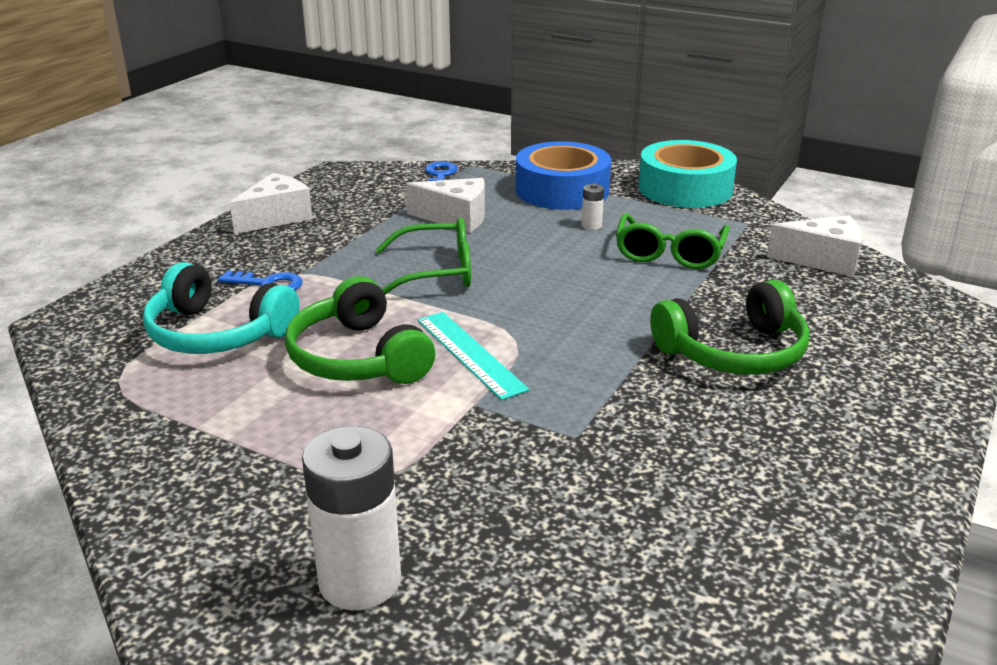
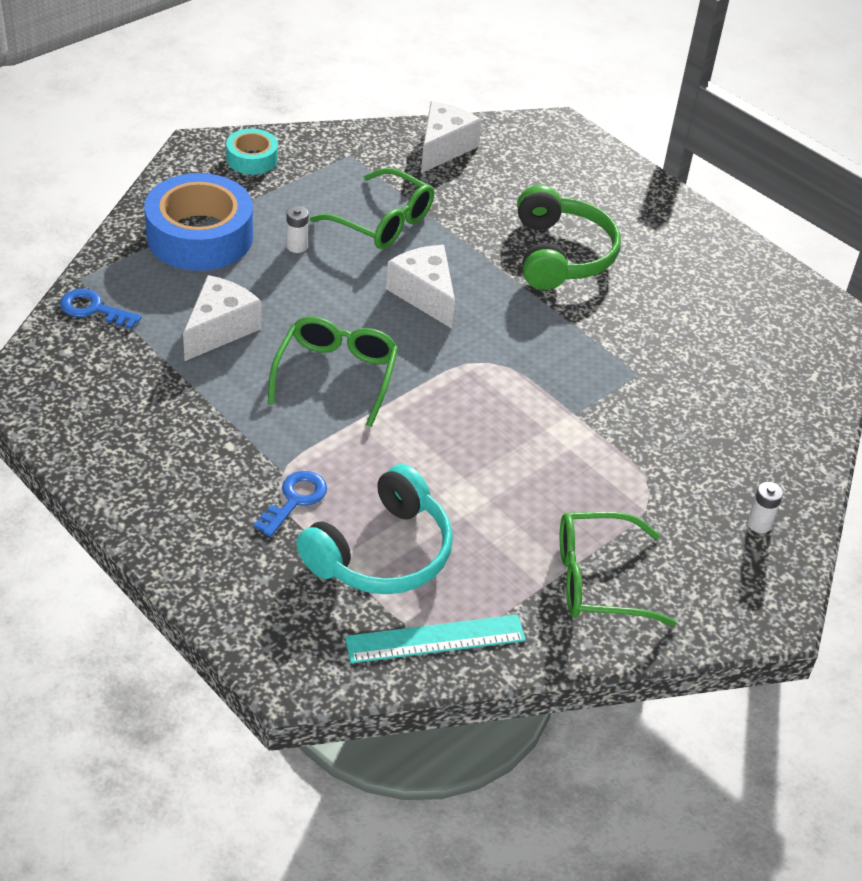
camera: 75 degrees left, 15 degrees up
white cheese [230,173,312,234] -> white cheese moved to [386,245,455,329]
green headphones [285,276,435,384] -> none
white battery [302,426,401,610] -> white battery [747,482,783,533], size x0.43
turquoise ruler [417,312,529,400] -> turquoise ruler moved to [345,614,526,663]
turquoise tape [638,140,737,208] -> turquoise tape [226,129,278,175], size x0.51
none -> green glasses [560,512,677,626]

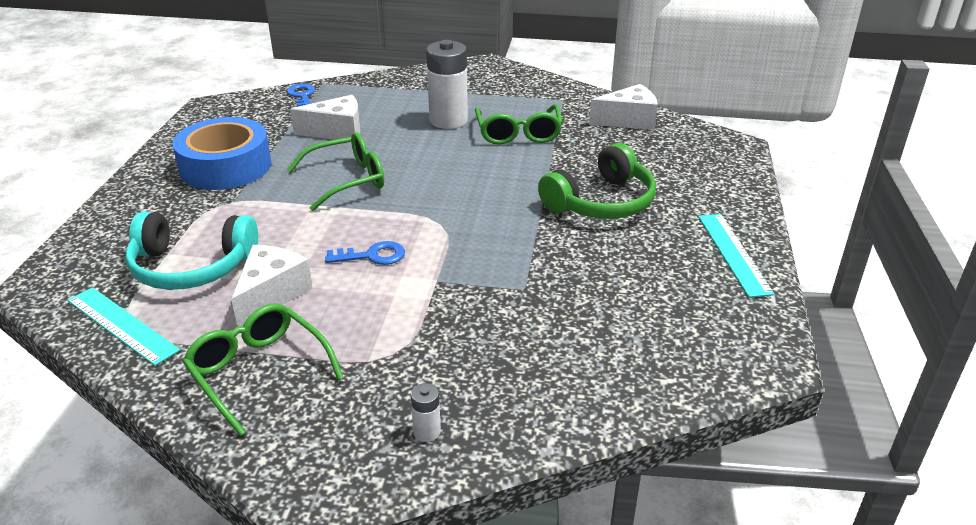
camera: 55 degrees right, 10 degrees down
blue tape [144,173,253,271] -> blue tape moved to [172,117,271,190]
turquoise tape [226,129,278,175] -> none
blue key [254,471,327,537] -> blue key moved to [325,241,405,265]
white battery [286,206,308,253] -> white battery [426,40,468,129], size x2.31
white cheese [386,245,455,329] -> white cheese moved to [231,245,313,327]
none -> turquoise ruler [698,214,774,298]

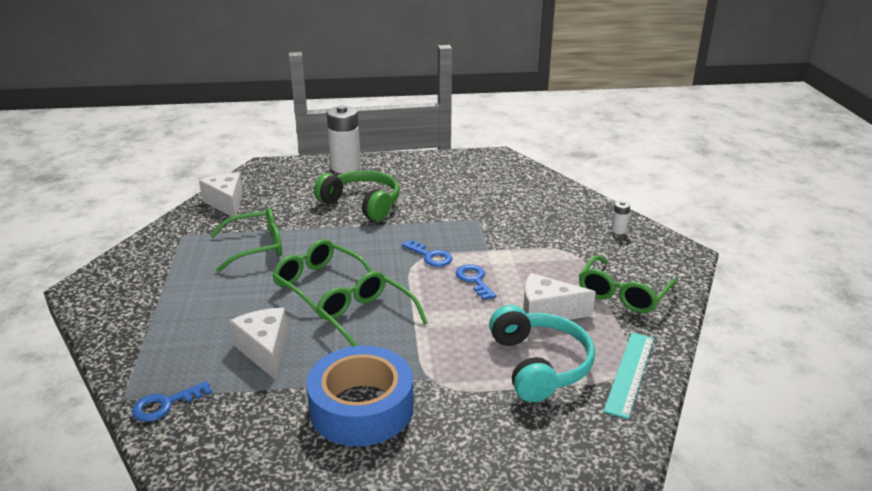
camera: 105 degrees left, 5 degrees down
white battery [426,40,468,129] -> white battery moved to [327,105,361,173]
turquoise ruler [698,214,774,298] -> none
none -> green glasses [272,239,372,314]
none -> blue key [402,240,452,267]

